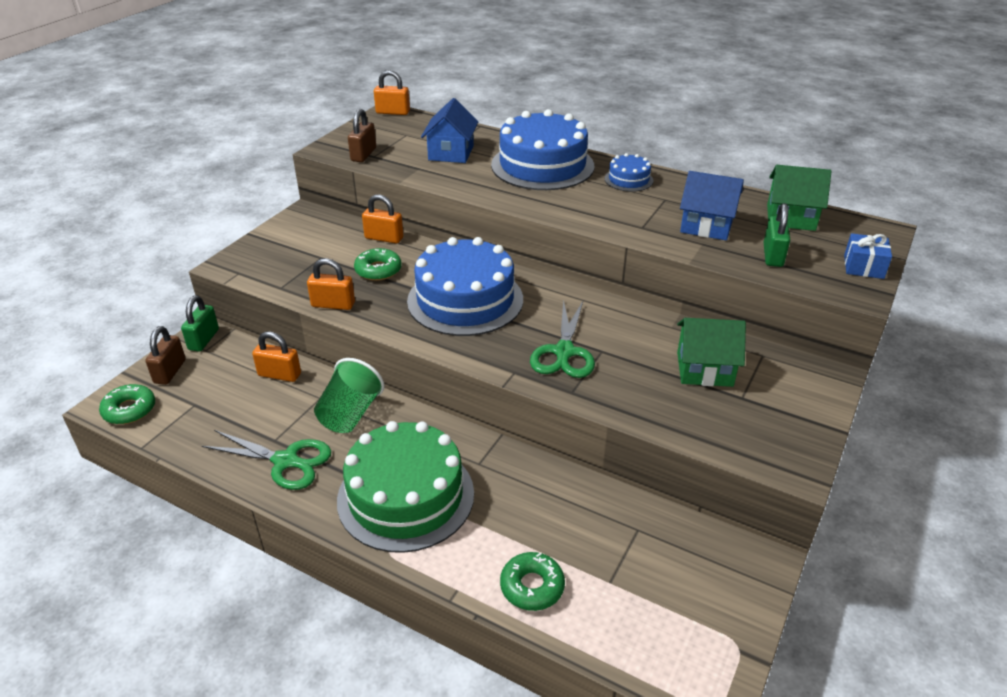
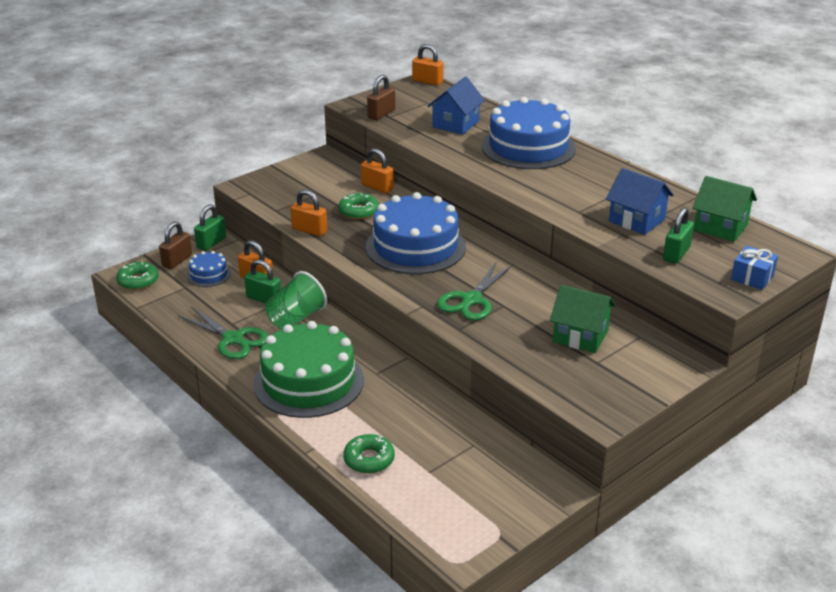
camera: 20 degrees right, 5 degrees down
blue cake [605,153,653,192] -> blue cake moved to [187,251,231,287]
none -> green padlock [244,259,281,304]

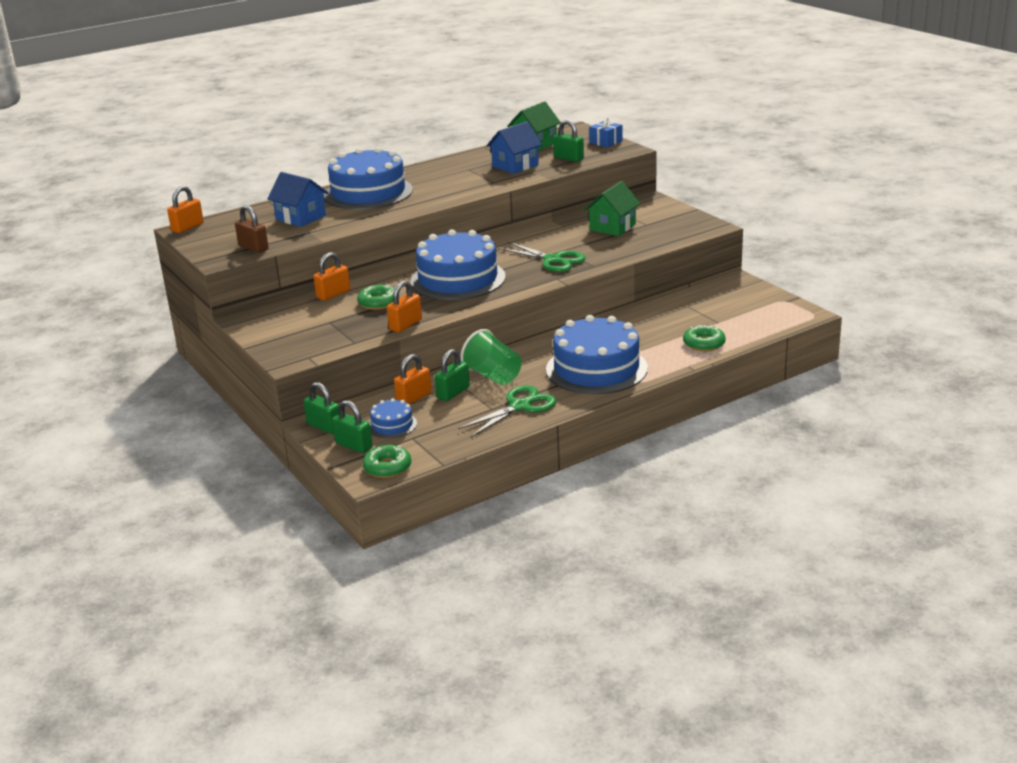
camera: 80 degrees left, 5 degrees down
brown padlock [159,221,192,269] -> green padlock [332,400,373,453]
green cake [253,321,364,418] -> blue cake [546,315,648,394]

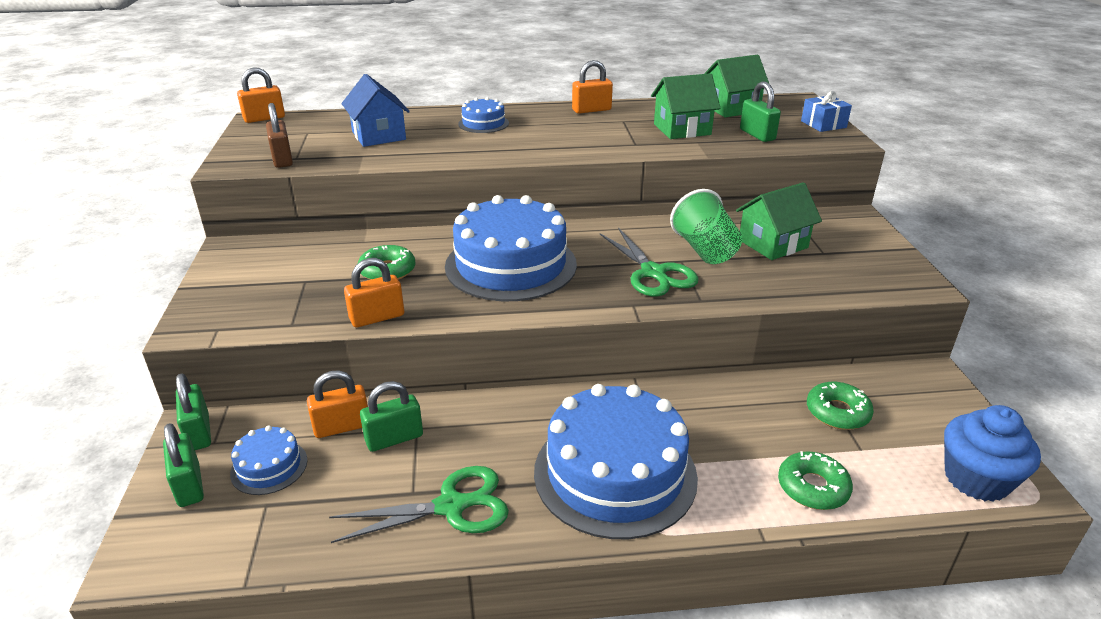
camera: 25 degrees right, 5 degrees up
orange padlock [314,252,350,301] -> orange padlock moved to [572,60,613,114]
blue cake [324,147,413,210] -> blue cake [458,97,509,133], size x0.46
green donut [363,445,411,478] -> green donut moved to [807,382,874,430]
green cup [460,329,522,385] -> green cup moved to [670,189,742,264]
blue house [486,122,542,174] -> green house [651,73,720,139]
none -> blue cupcake [944,405,1041,502]

